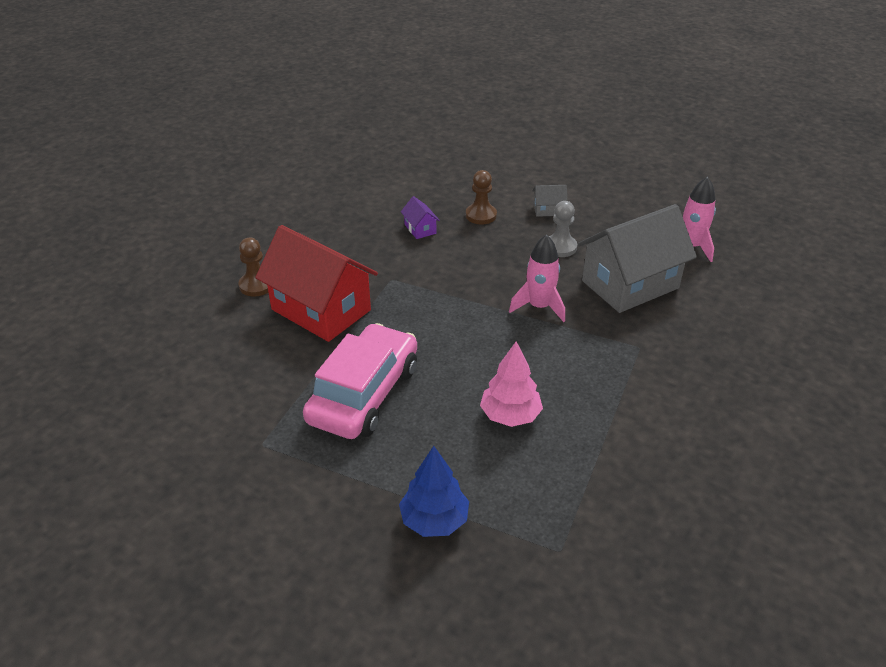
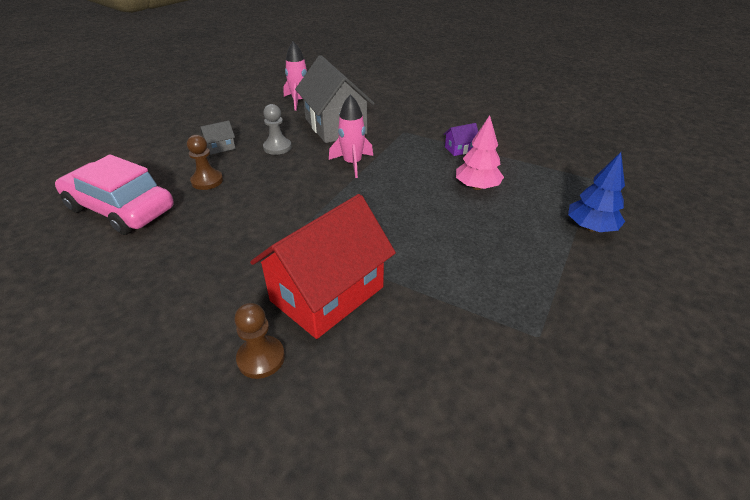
camera: 85 degrees left, 0 degrees up
pink car [303,323,417,439] -> pink car moved to [55,154,174,235]
purple house [401,196,440,239] -> purple house moved to [444,123,478,156]
grey house [532,185,567,217] -> grey house turned 60 degrees clockwise [200,121,236,155]

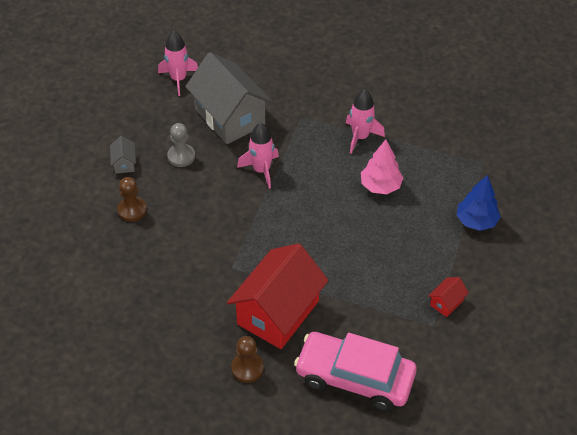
camera: 10 degrees left, 10 degrees up
pink car [55,154,174,235] -> pink car moved to [294,332,417,411]
grey house [200,121,236,155] -> grey house turned 60 degrees counterclockwise [110,136,136,174]
purple house [444,123,478,156] -> pink rocket [346,89,385,154]
none -> red house [428,277,469,317]

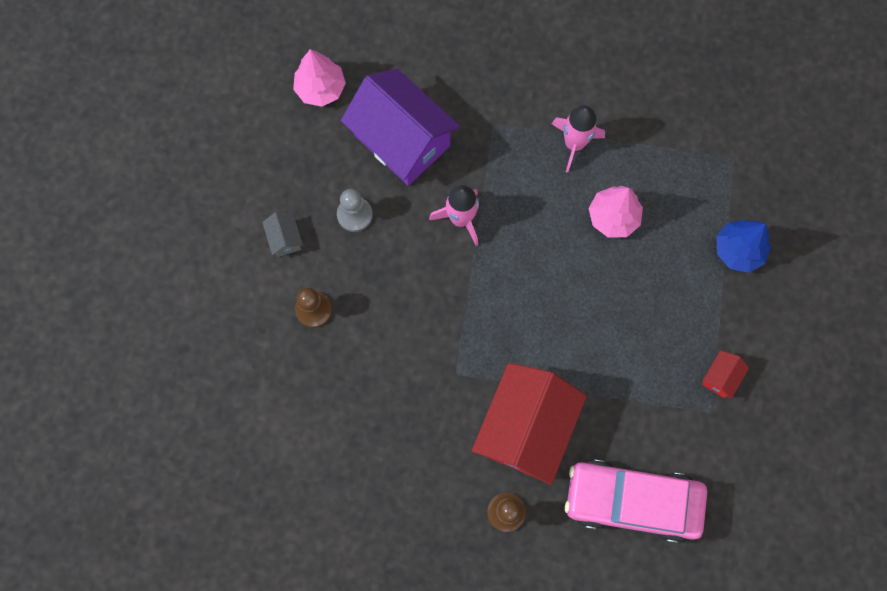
camera: 10 degrees left, 25 degrees up
pink rocket [158,31,198,96] -> pink tree [293,49,346,107]
grey house [185,52,273,144] -> purple house [341,68,460,186]

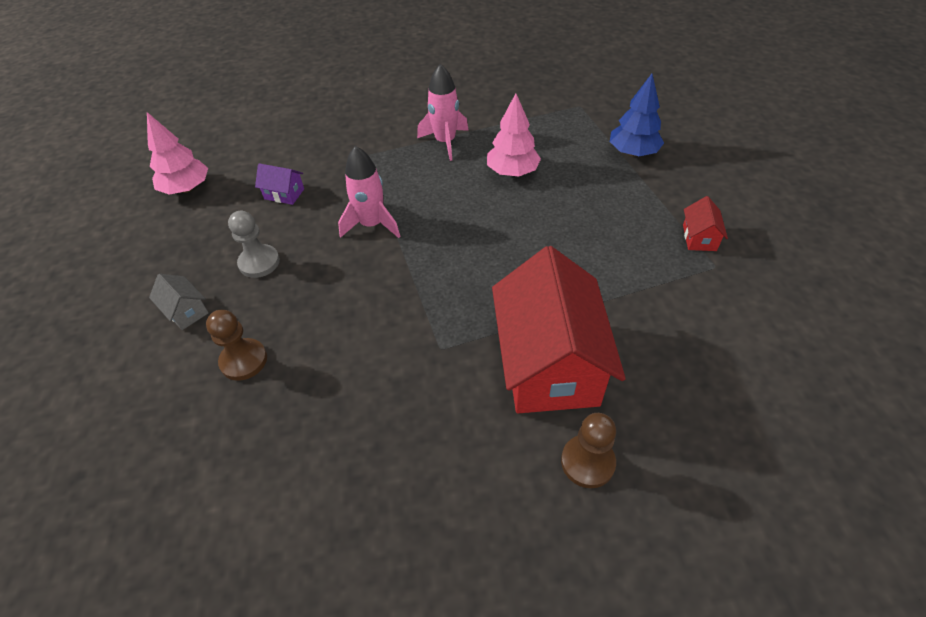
camera: 25 degrees left, 25 degrees down
purple house [341,68,460,186] -> purple house [255,163,304,205], size x0.40
pink car [565,460,707,543] -> none

